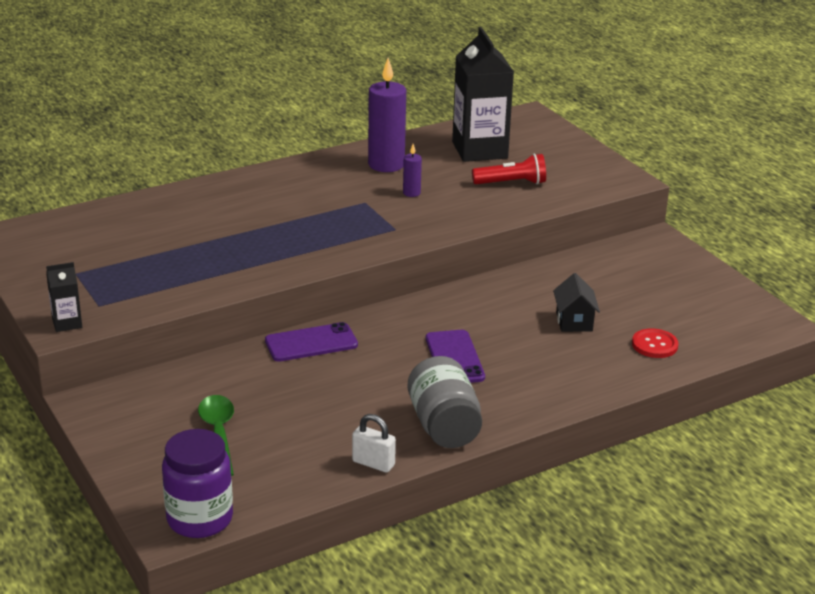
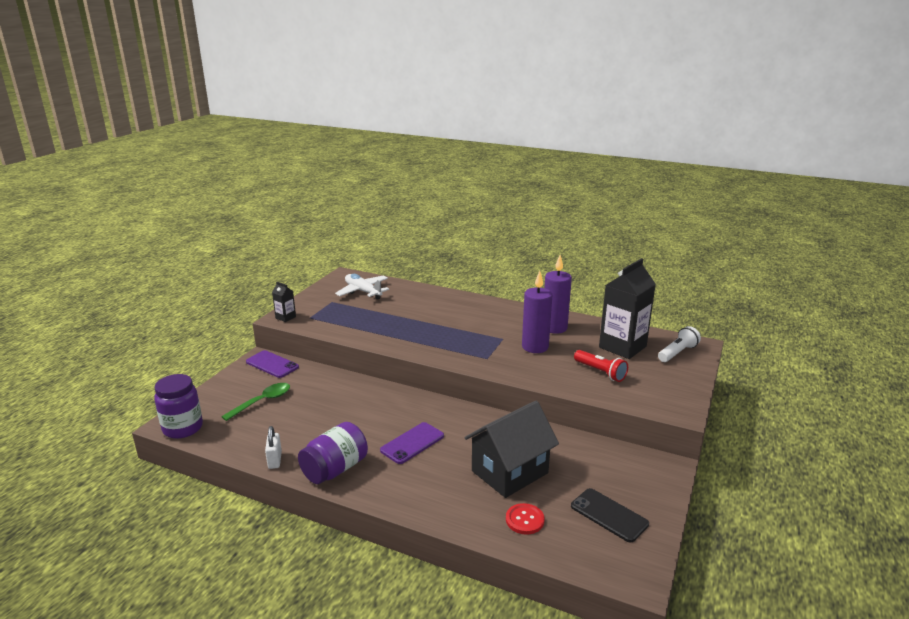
camera: 55 degrees right, 5 degrees down
purple phone [265,322,358,362] -> purple phone moved to [246,350,299,378]
purple candle [403,144,422,197] -> purple candle [522,271,552,353], size x2.14
grey jar [408,356,482,448] -> purple jar [298,422,368,484]
black house [553,273,600,332] -> black house [464,401,559,498], size x2.03
none -> white plane [335,274,389,300]
none -> black phone [571,488,649,542]
none -> white flashlight [658,326,701,362]

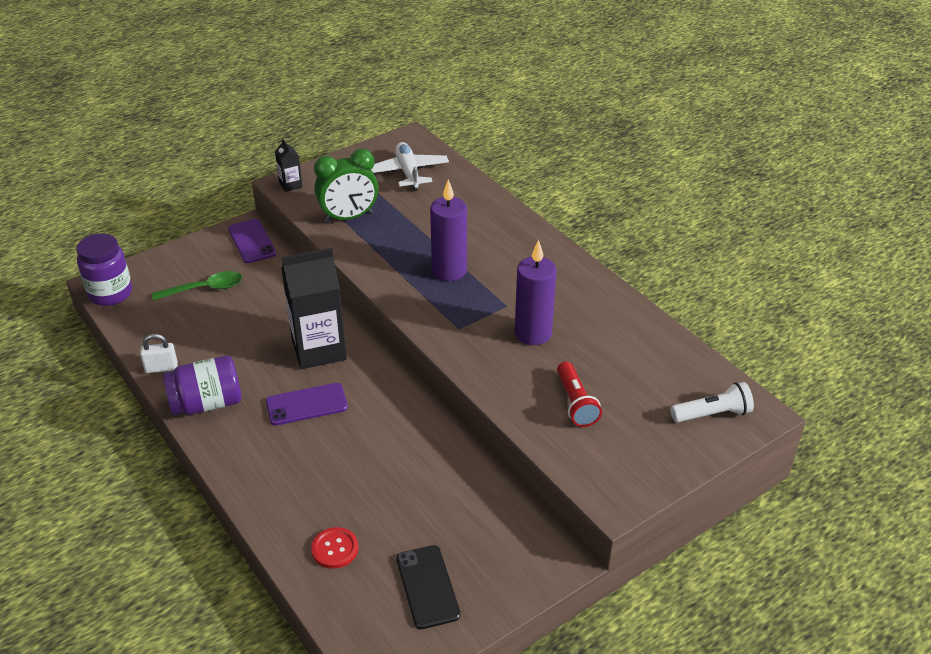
camera: 30 degrees right, 15 degrees up
white padlock [265,426,282,469] -> white padlock turned 60 degrees clockwise [140,334,178,373]
black house [464,401,559,498] -> none
purple candle [544,255,572,334] -> purple candle moved to [430,179,467,281]
black carton [599,258,656,359] -> black carton moved to [281,248,347,369]
none -> green clock [314,149,378,223]

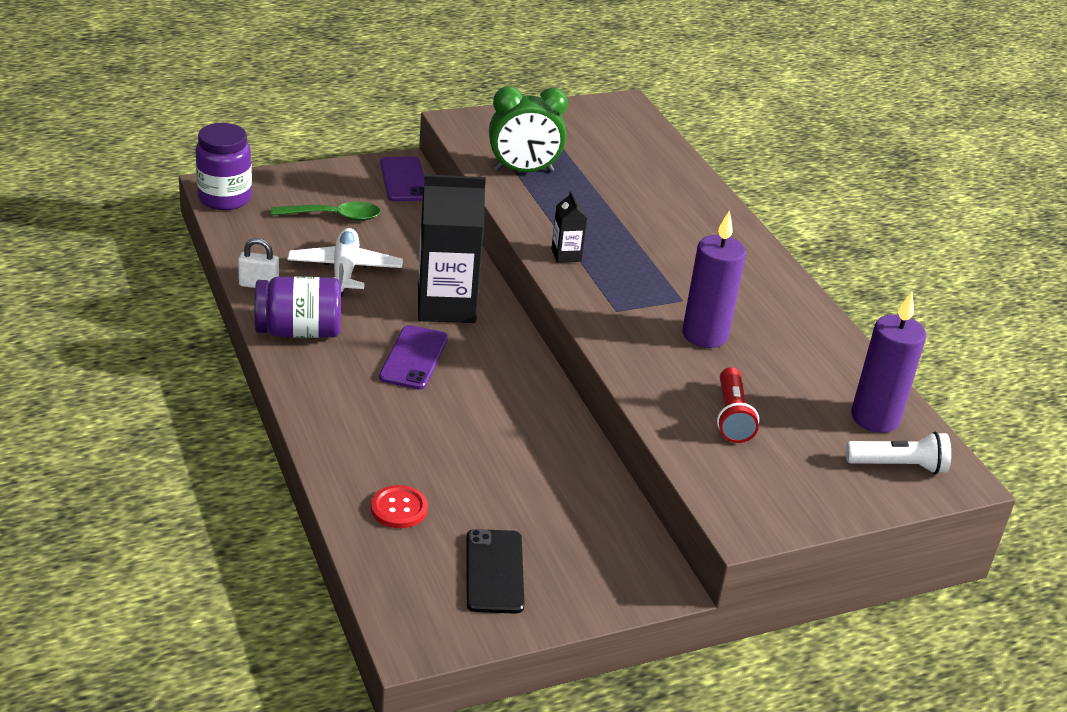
camera: 10 degrees right, 5 degrees down
purple phone [266,383,348,426] -> purple phone turned 75 degrees counterclockwise [379,325,448,390]
black carton [275,139,303,192] -> black carton moved to [551,191,587,263]
white plane [371,142,449,191] -> white plane moved to [287,228,403,297]
purple candle [430,179,467,281] -> purple candle moved to [851,292,926,433]

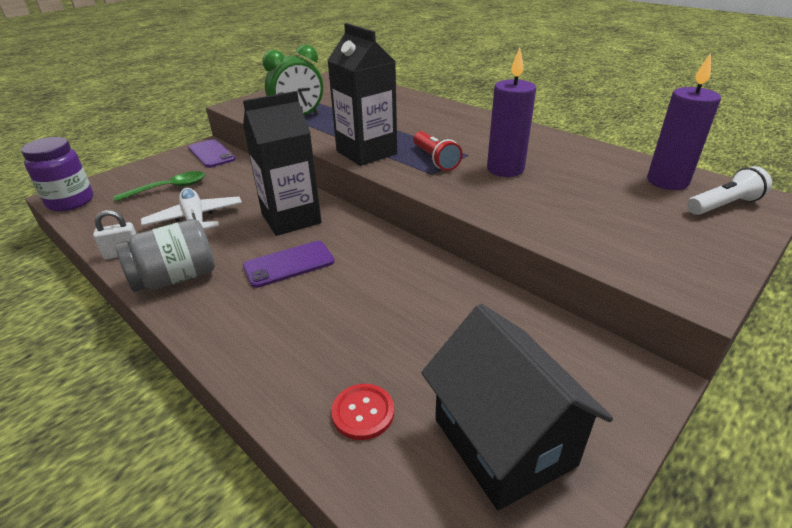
camera: 20 degrees left, 0 degrees up
purple jar [255,276,341,338] -> grey jar [115,219,215,292]
purple phone [379,325,448,390] -> purple phone turned 75 degrees clockwise [243,241,335,288]
black phone [467,529,525,614] -> black house [421,304,613,511]
black carton [551,191,587,263] -> black carton [327,23,397,166], size x2.21
red flashlight [717,367,759,443] -> red flashlight moved to [413,131,462,171]

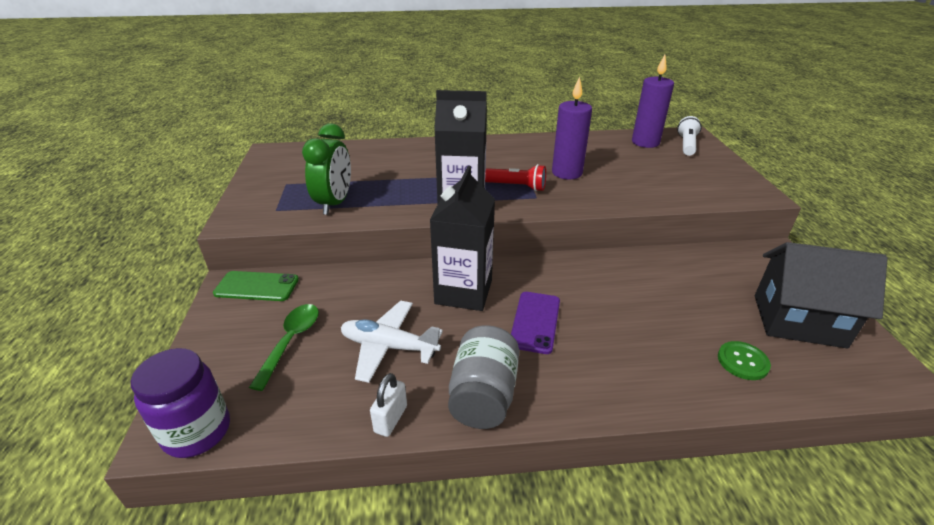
camera: 50 degrees left, 0 degrees up
purple phone [188,139,236,168] -> green phone [213,271,299,301]
red button [331,384,394,440] -> green button [718,341,771,380]

